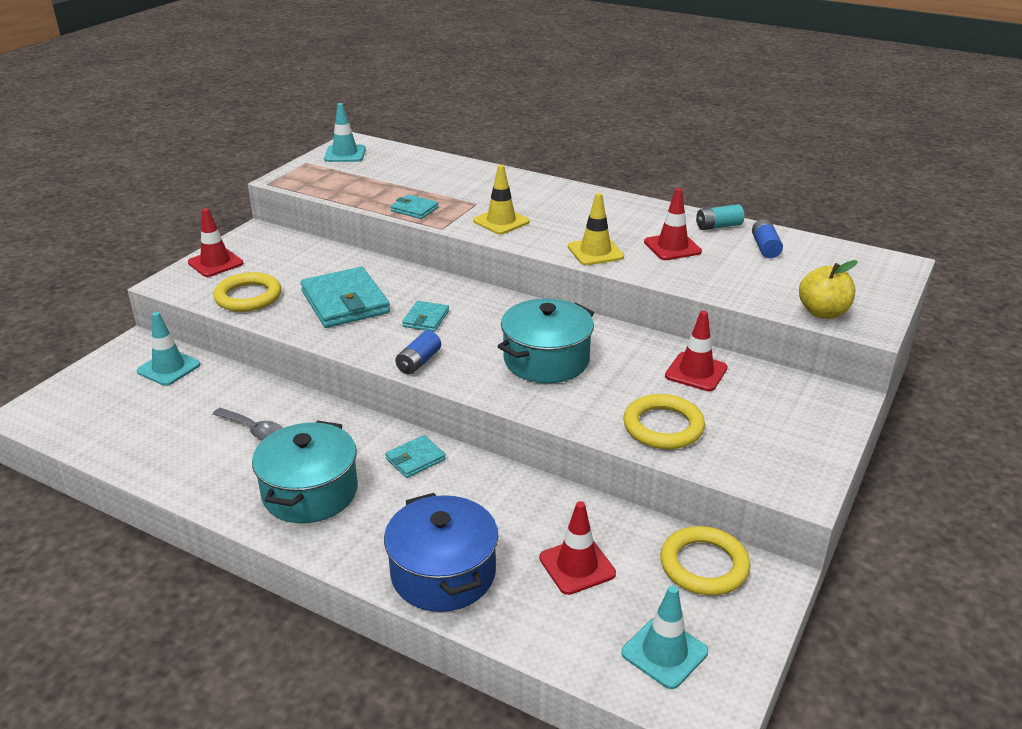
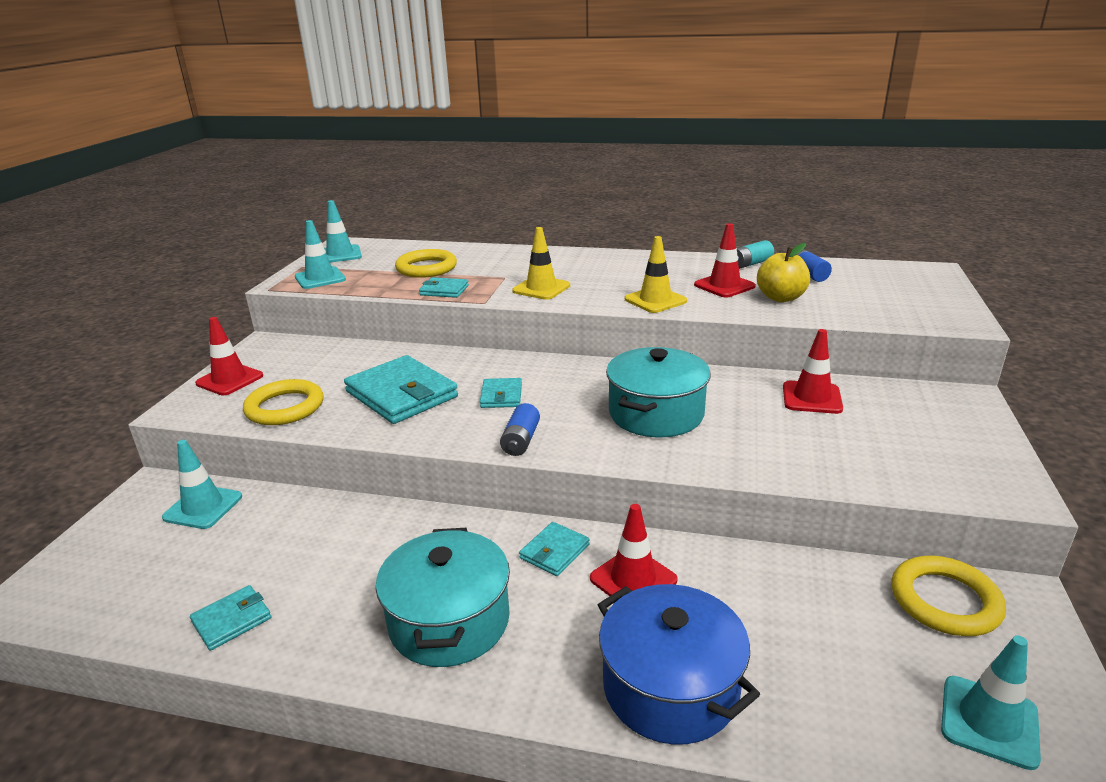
camera: 15 degrees left, 5 degrees down
grey spoon [213,408,283,440] -> none
red traffic cone [539,501,616,595] -> red traffic cone moved to [590,504,678,596]
yellow ring [623,394,705,449] -> yellow ring moved to [395,249,457,278]
yellow apple [799,260,857,319] -> yellow apple moved to [757,243,810,302]
none -> turquoise wallet [190,585,271,651]
none -> turquoise traffic cone [295,220,346,289]

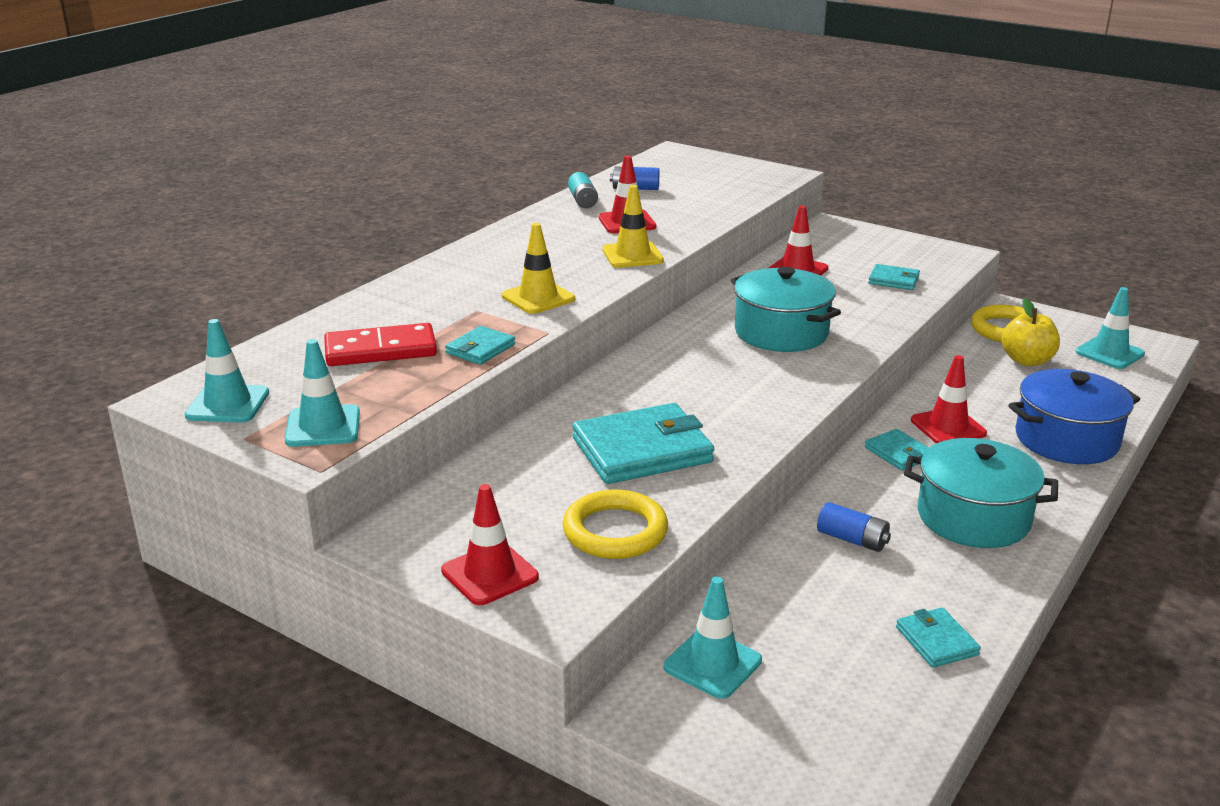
camera: 70 degrees left, 0 degrees up
yellow ring [395,249,457,278] -> red domino [324,323,437,366]
turquoise wallet [480,378,522,408] -> turquoise wallet moved to [868,264,920,290]
blue battery [500,403,540,456] -> blue battery moved to [817,502,891,552]
yellow apple [757,243,810,302] -> yellow apple moved to [1002,298,1060,366]

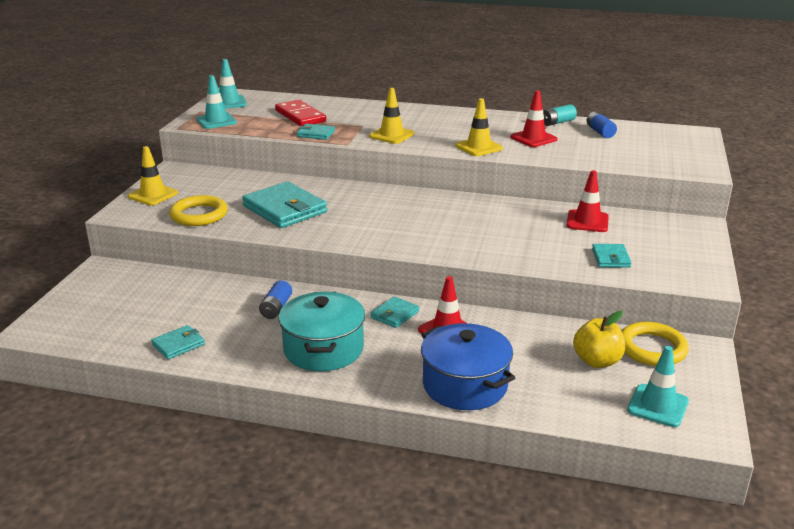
camera: 70 degrees right, 0 degrees up
red traffic cone [441,484,539,605] -> yellow traffic cone [128,146,178,205]
turquoise traffic cone [664,577,762,699] -> none
turquoise pot [731,267,841,352] -> none

